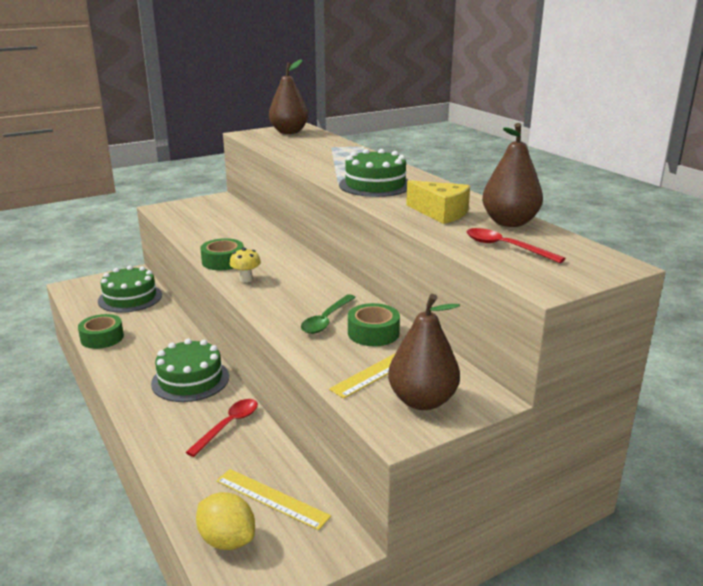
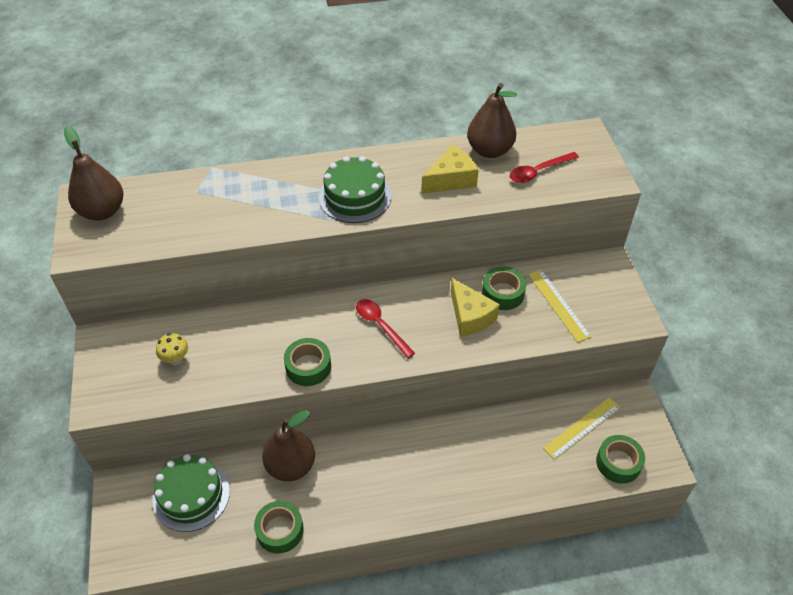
camera: 70 degrees left, 25 degrees up
green cake [151,339,229,402] -> none
red spoon [186,399,258,457] -> red spoon moved to [356,299,415,358]
yellow lemon [196,492,255,550] -> green tape [596,435,645,484]
yellow mushroom [229,248,261,283] -> yellow mushroom moved to [156,333,188,365]
green spoon [301,294,356,334] -> yellow cheese [451,278,500,336]
brown pear [388,294,460,410] -> brown pear moved to [262,410,315,482]

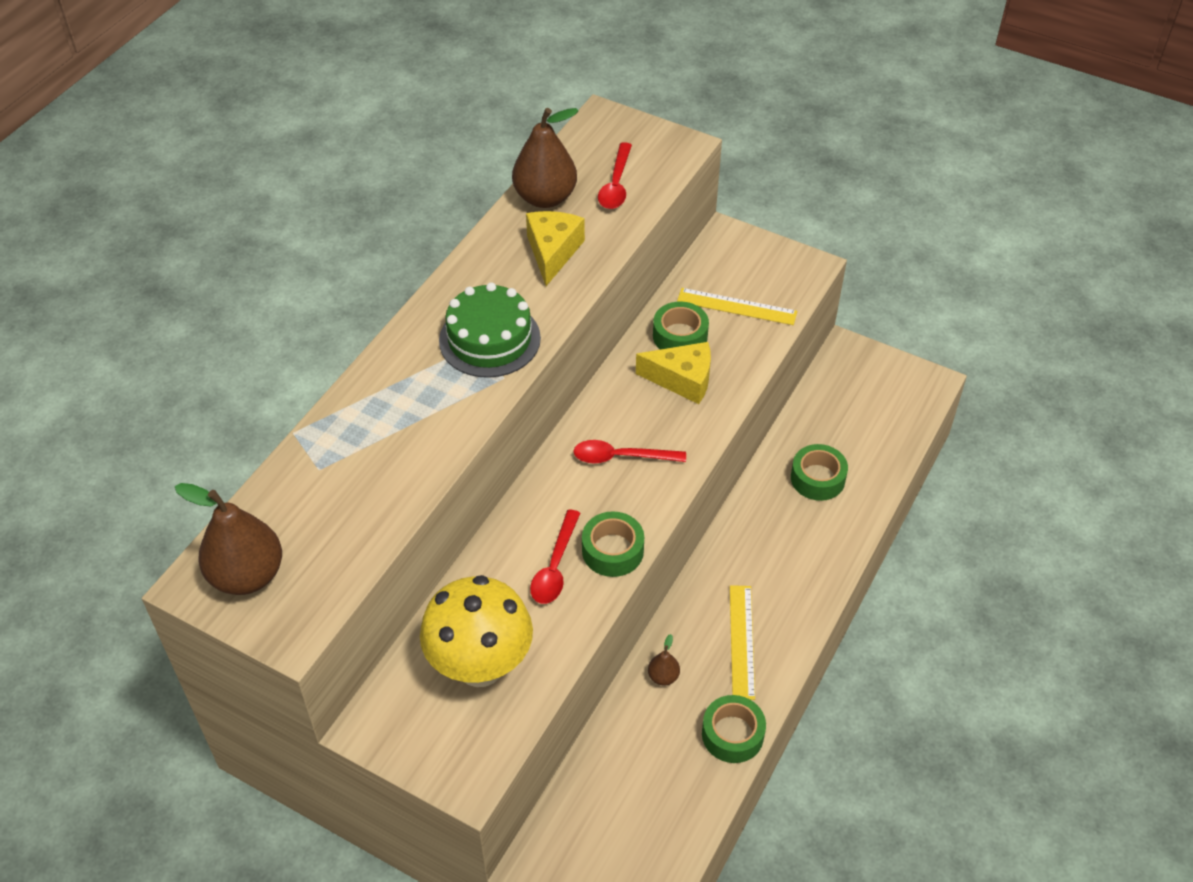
camera: 50 degrees left, 0 degrees up
green cake [152,454,230,532] -> none
yellow mushroom [156,333,188,365] -> yellow mushroom [420,575,533,687], size x2.40
brown pear [262,410,315,482] -> brown pear [648,634,680,685], size x0.46
yellow ruler [543,397,621,460] -> yellow ruler moved to [730,585,755,700]
green tape [596,435,645,484] -> green tape moved to [791,444,848,501]
none -> red spoon [530,509,580,604]

